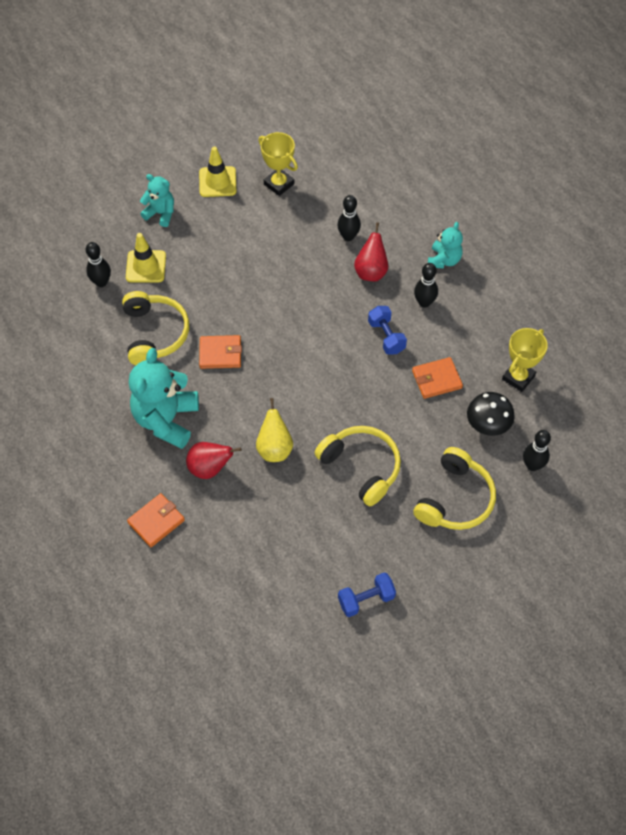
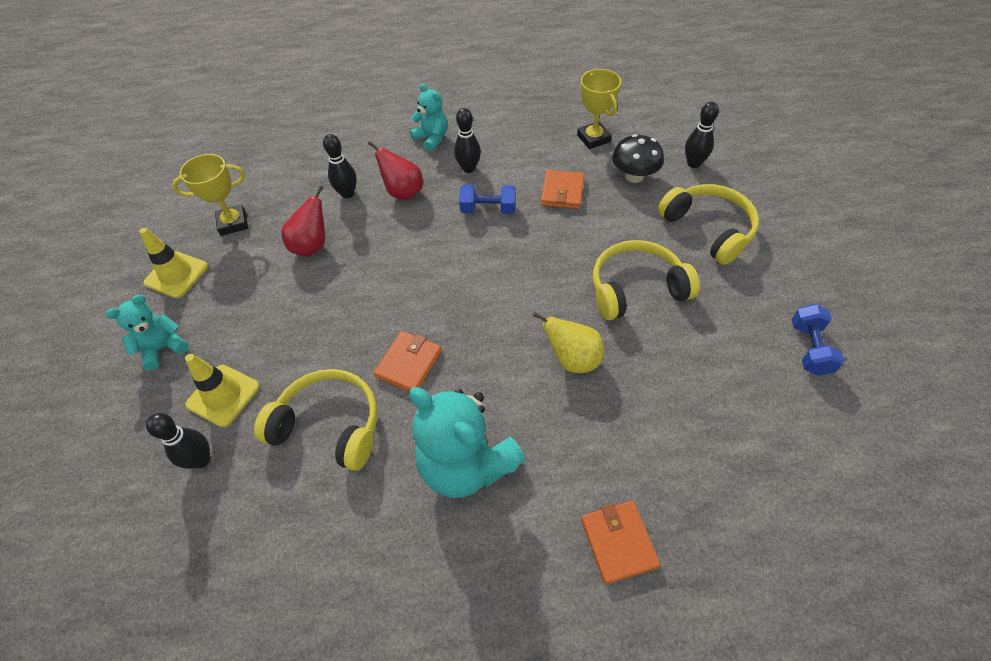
camera: 60 degrees left, 5 degrees down
red pear [186,442,242,479] -> red pear moved to [281,185,325,257]

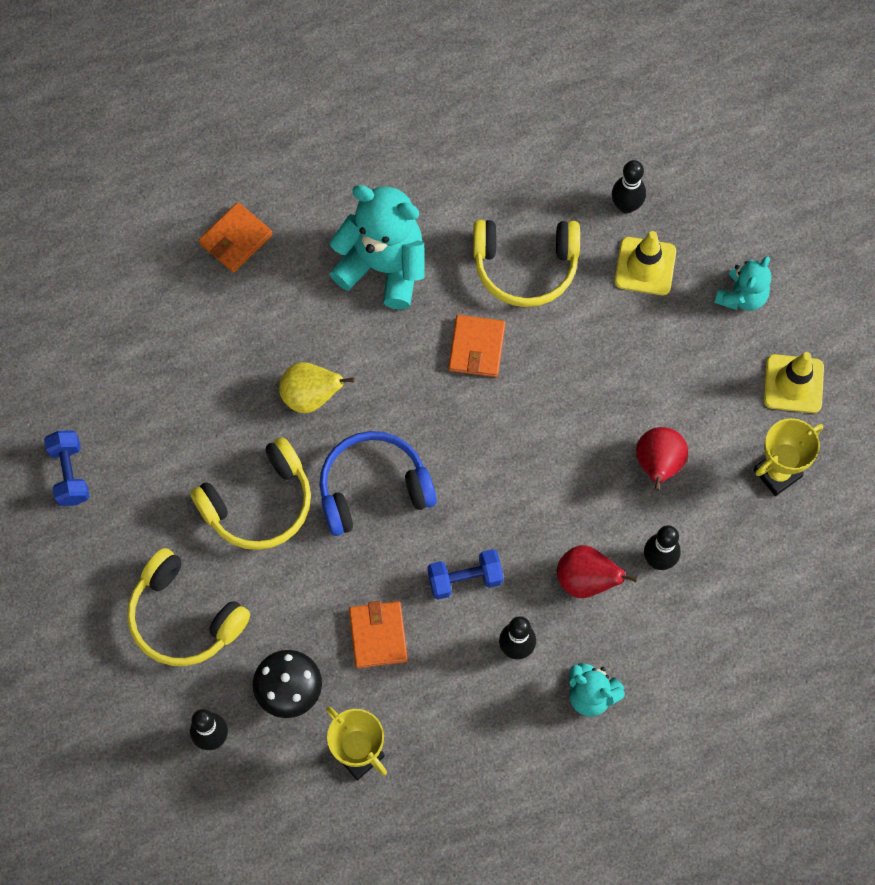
camera: 160 degrees right, 15 degrees up
orange wallet [581,501,660,585] -> orange wallet turned 75 degrees clockwise [199,202,273,272]
none -> blue headphones [319,431,437,536]

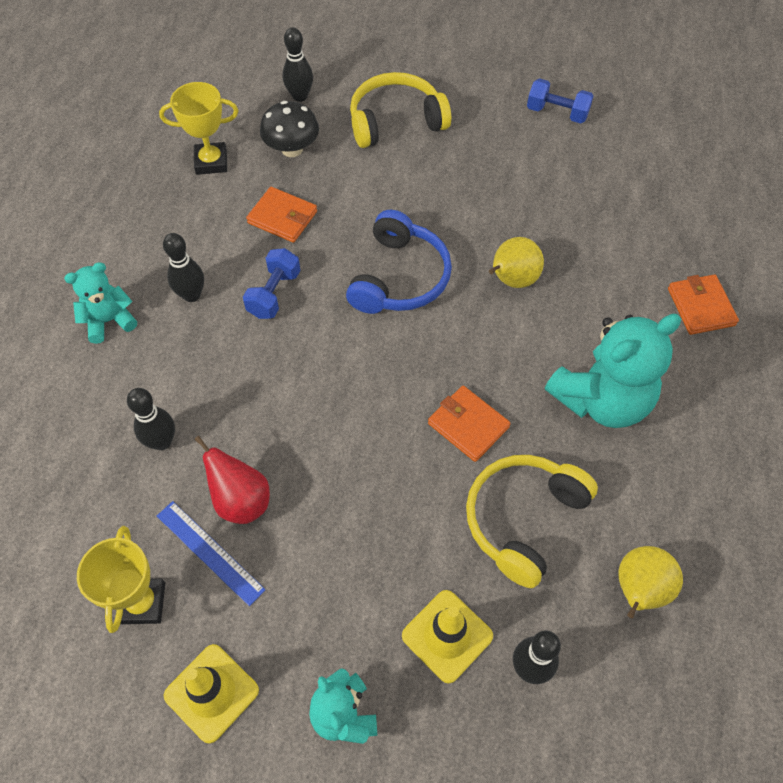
camera: 125 degrees right, 10 degrees down
yellow headphones [190,437,311,550] -> none
red pear [557,545,638,598] -> none
none -> blue ruler [157,501,266,606]
none -> yellow pear [619,546,683,618]

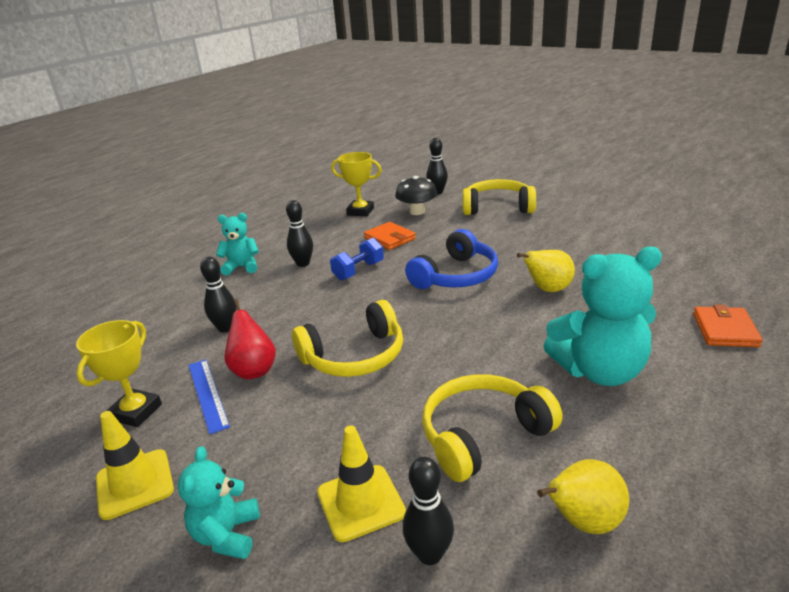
camera: 25 degrees right, 30 degrees down
orange wallet [428,386,511,462] -> none
blue dumbbell [527,78,594,123] -> none
none -> yellow headphones [292,300,403,377]

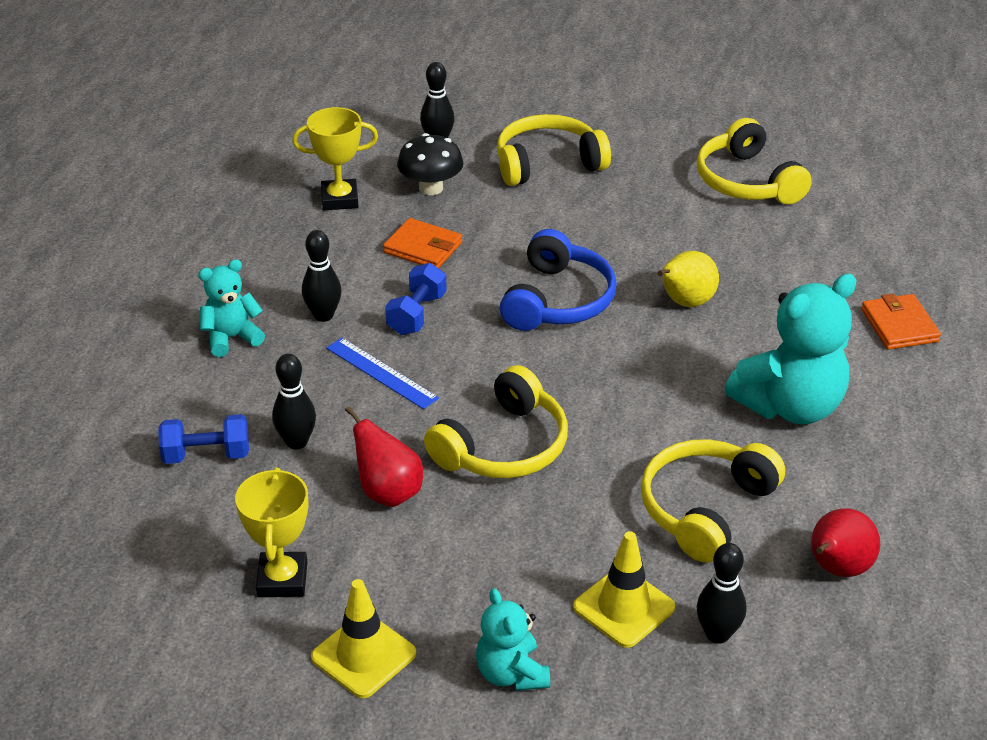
camera: 25 degrees left, 10 degrees up
blue ruler [189,359,230,434] -> blue ruler moved to [326,338,439,409]
yellow pear [537,459,629,534] -> red pear [811,508,880,577]
none -> blue dumbbell [158,414,249,464]
none -> yellow headphones [697,118,812,204]

